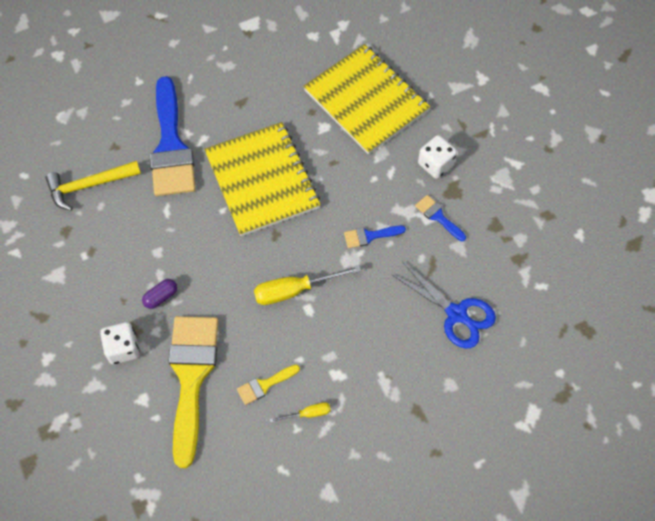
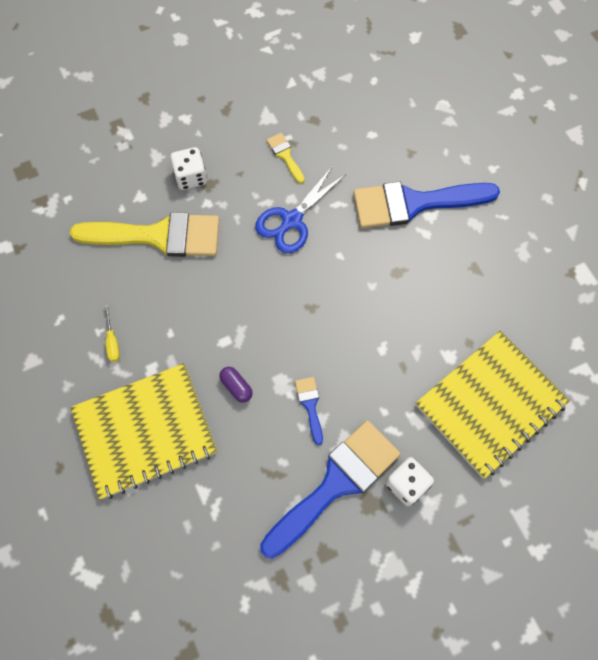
camera: 90 degrees right, 5 degrees up
yellow hammer [45,161,141,211] -> none
purple capsule [142,279,177,309] -> purple capsule moved to [219,367,253,403]
yellow notebook [204,122,320,236] -> yellow notebook moved to [71,363,217,499]
yellow brush [237,365,300,405] -> yellow brush moved to [267,133,305,183]
yellow screwdriver [254,265,361,305] -> none
blue scissors [391,262,496,348] -> blue scissors moved to [255,166,346,253]
blue brush [415,195,466,241] -> blue brush [260,420,400,559], size x2.34

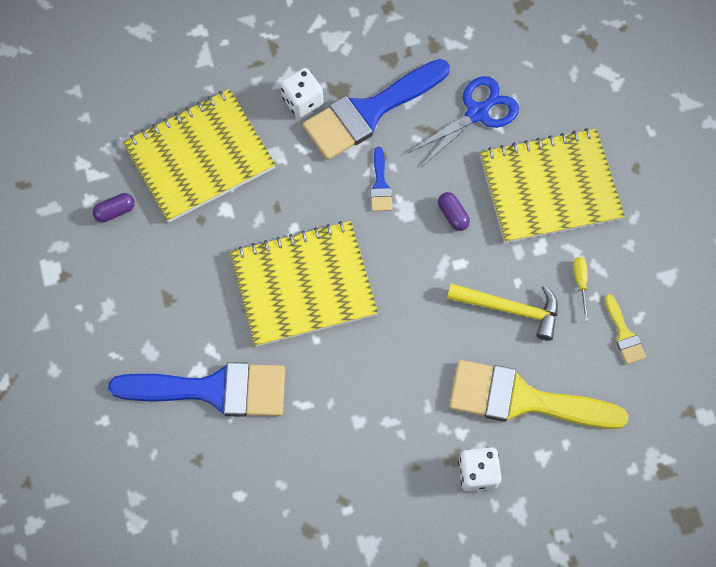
camera: 170 degrees left, 0 degrees up
blue scissors [255,166,346,253] -> blue scissors moved to [409,76,519,167]
yellow brush [267,133,305,183] -> yellow brush moved to [605,294,646,364]
none -> purple capsule [93,193,135,222]
none -> yellow notebook [230,221,378,347]
none -> yellow hammer [447,283,558,341]

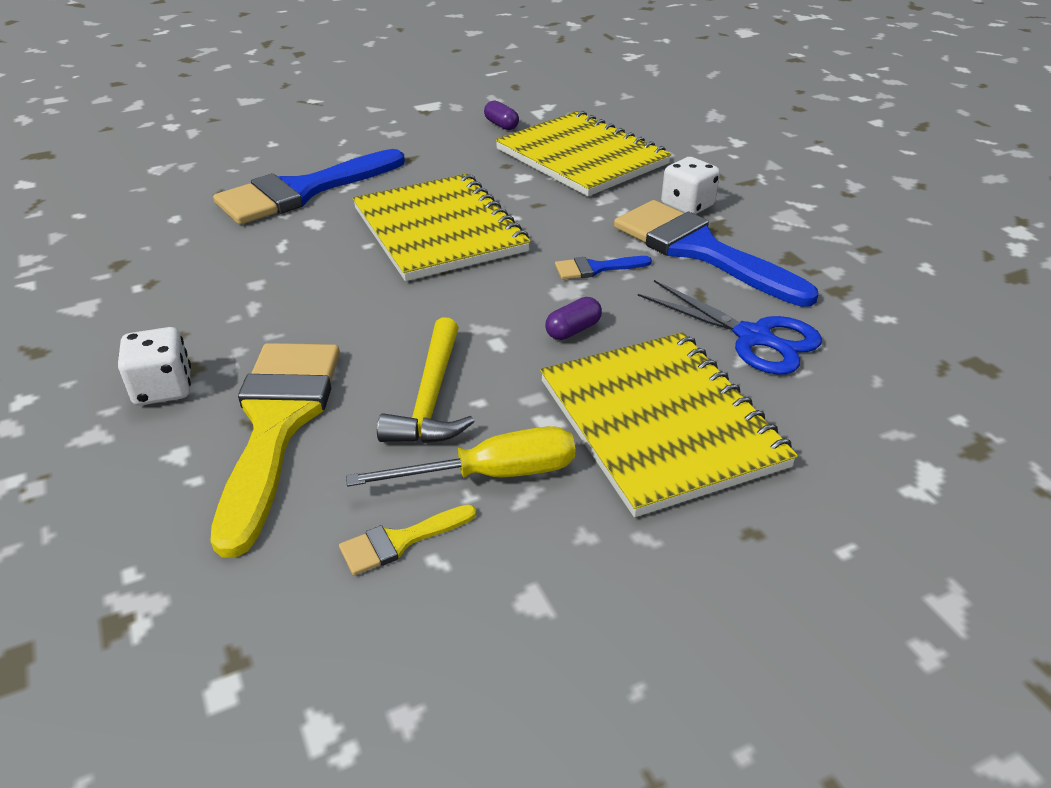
camera: 80 degrees right, 30 degrees down
blue brush [108,362,285,417] -> blue brush turned 60 degrees clockwise [213,149,405,225]
yellow screwdriver [573,257,589,321] -> yellow screwdriver [346,426,575,487], size x1.88

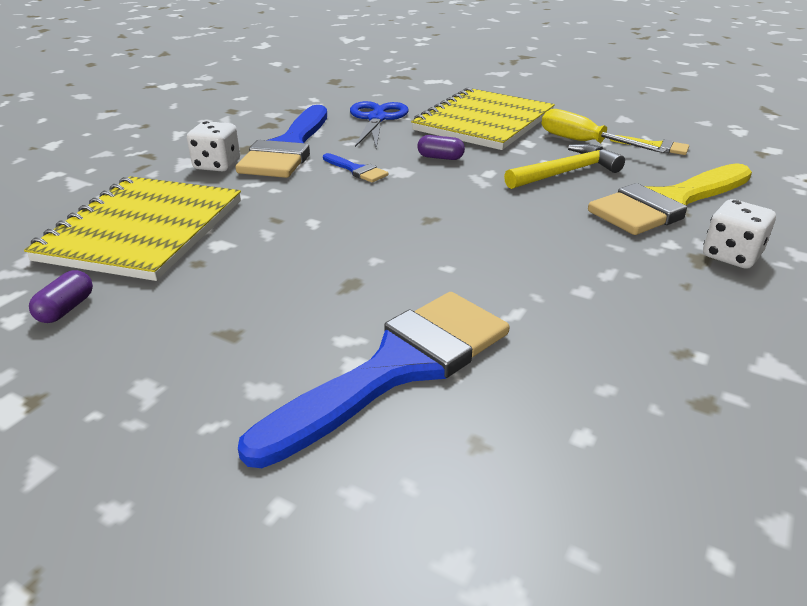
camera: 125 degrees left, 5 degrees down
blue brush [213,149,405,225] -> blue brush turned 60 degrees counterclockwise [238,292,509,468]
yellow notebook [353,174,531,281] -> none

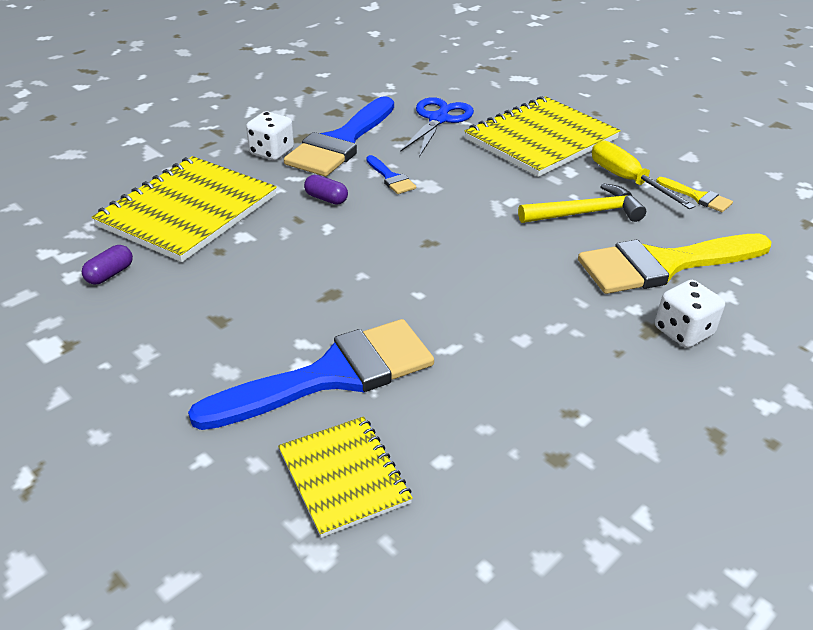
camera: 15 degrees right, 5 degrees up
purple capsule [417,135,465,160] -> purple capsule moved to [304,175,348,204]
none -> yellow notebook [278,416,413,538]

